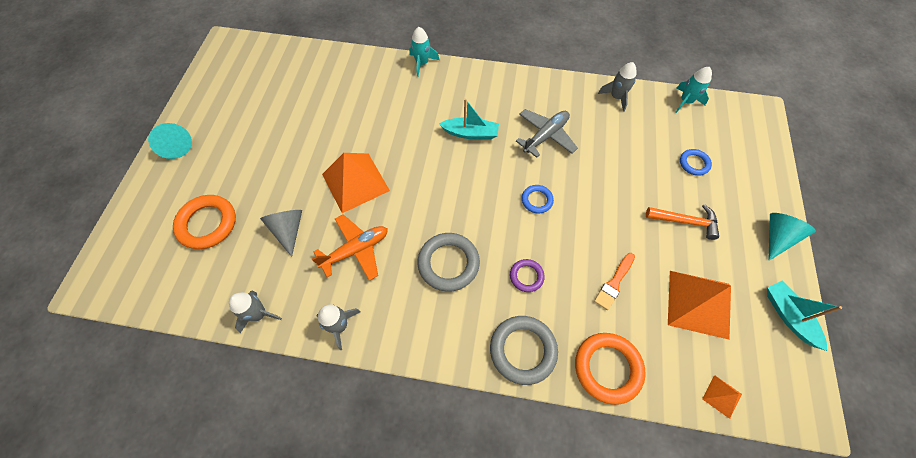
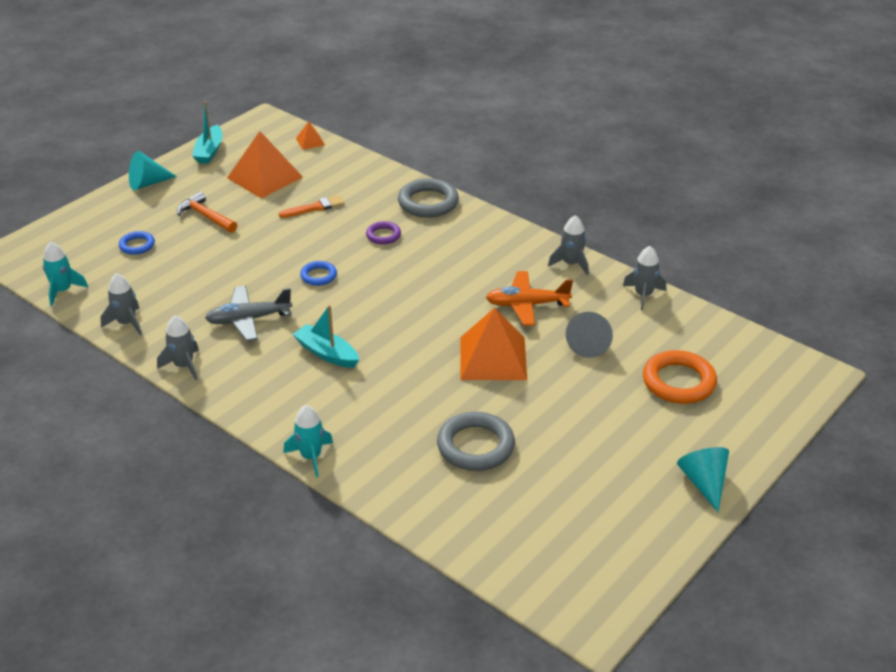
camera: 150 degrees left, 25 degrees down
grey ring [418,233,480,292] -> grey ring moved to [437,412,515,471]
orange ring [575,333,646,405] -> none
none -> grey rocket [157,315,199,380]

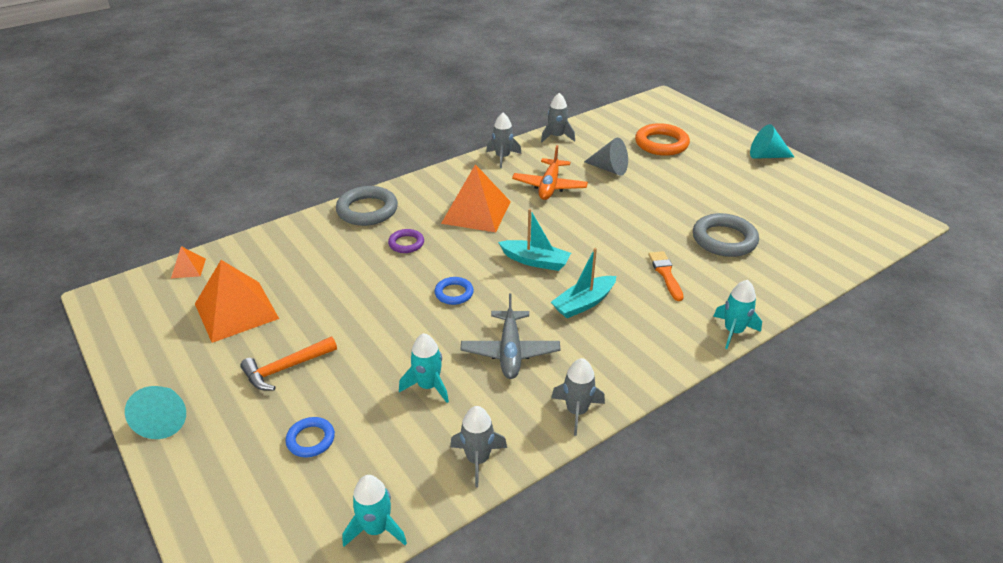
camera: 75 degrees left, 0 degrees up
turquoise boat [192,101,222,164] -> turquoise boat moved to [498,209,571,271]
orange brush [279,195,344,218] -> orange brush moved to [648,251,684,301]
orange pyramid [460,308,527,380] -> orange pyramid moved to [441,164,511,232]
none -> turquoise rocket [399,333,449,403]

